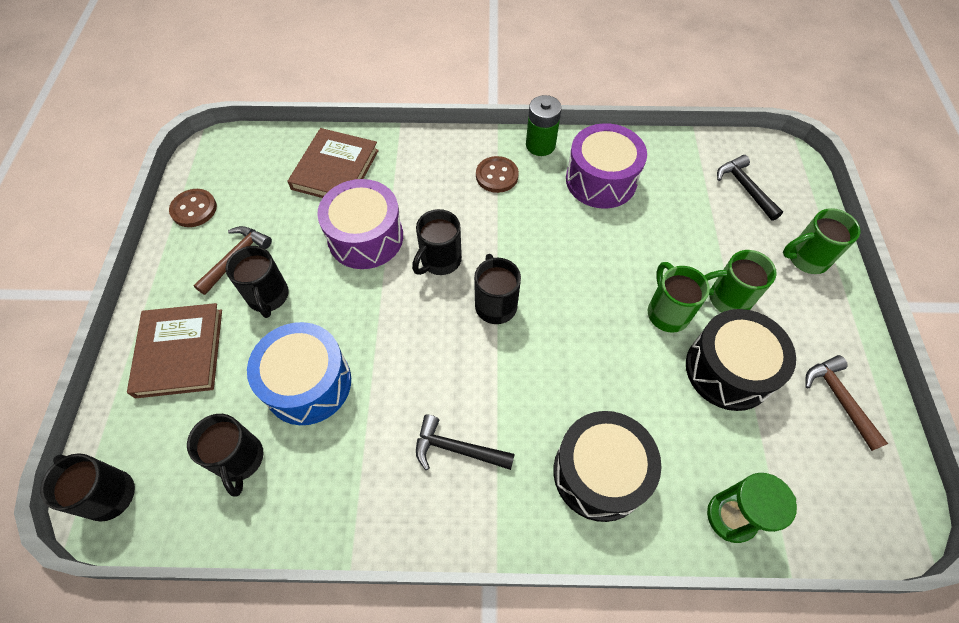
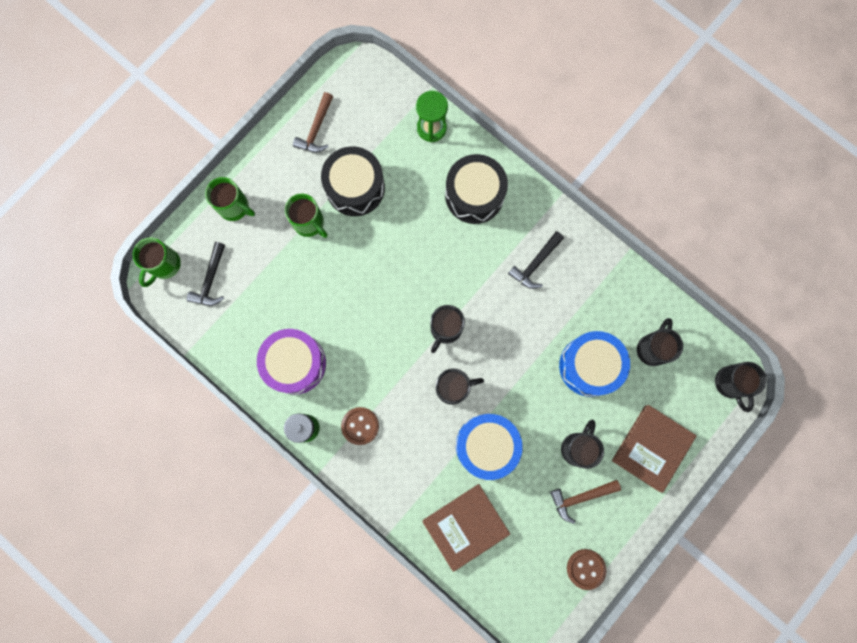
camera: 140 degrees left, 20 degrees up
purple drum [317,179,403,269] -> blue drum [456,414,522,480]
black hammer [416,415,515,470] -> black hammer turned 75 degrees clockwise [508,231,564,289]
green mug [648,262,710,333] -> green mug moved to [133,237,181,287]

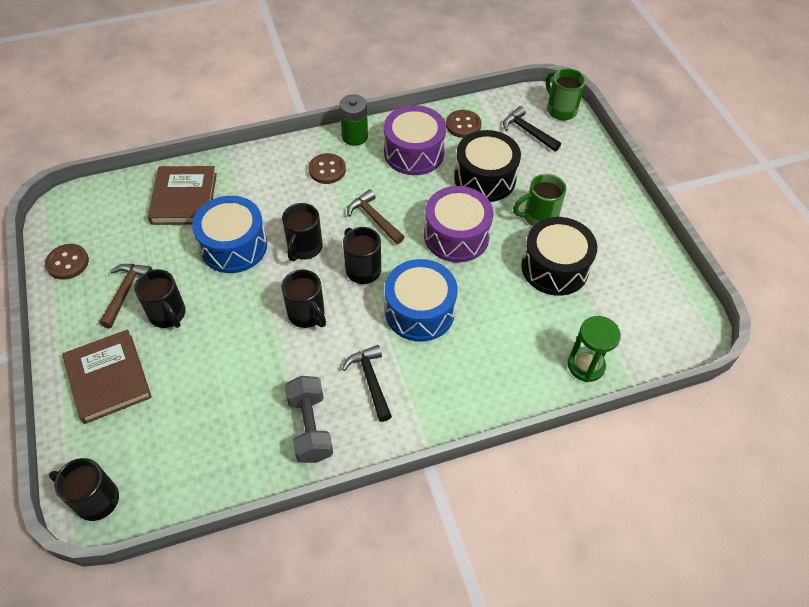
camera: 120 degrees right, 25 degrees down
green mug [205,177,255,221] -> none
brown hammer [293,92,333,153] -> brown hammer moved to [347,189,404,244]
black drum [445,154,508,224] -> black drum moved to [454,130,521,202]
blue drum [559,331,630,397] -> blue drum moved to [385,259,458,342]
black mug [637,318,683,366] -> black mug moved to [282,269,326,328]
none -> grey dumbbell [285,376,333,463]
none -> purple drum [424,186,493,262]
none -> brown button [446,110,482,138]

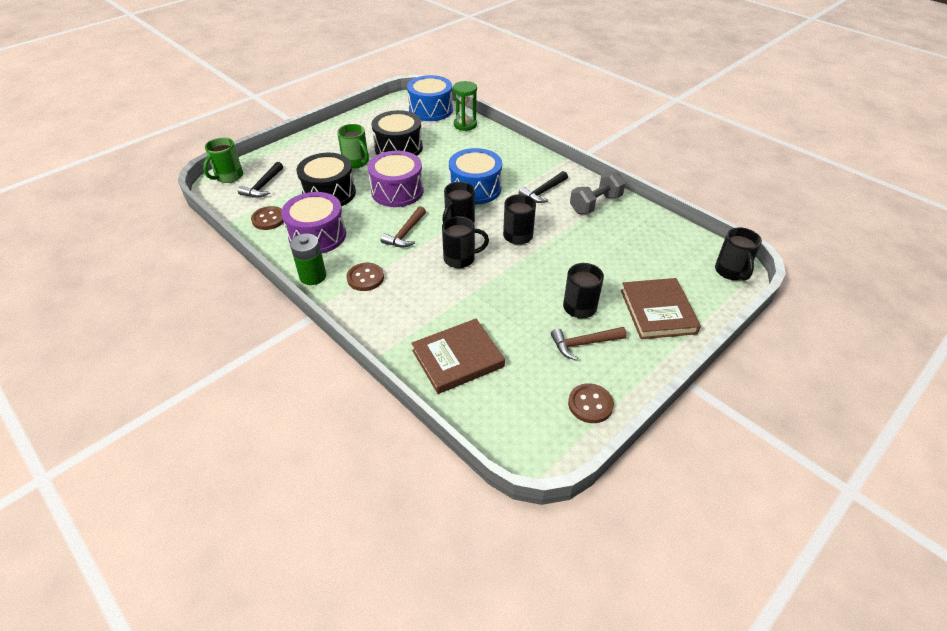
camera: 115 degrees left, 10 degrees down
brown book [62,329,152,424] -> brown book turned 45 degrees counterclockwise [621,278,701,339]
blue drum [192,196,267,273] -> blue drum moved to [407,75,453,121]

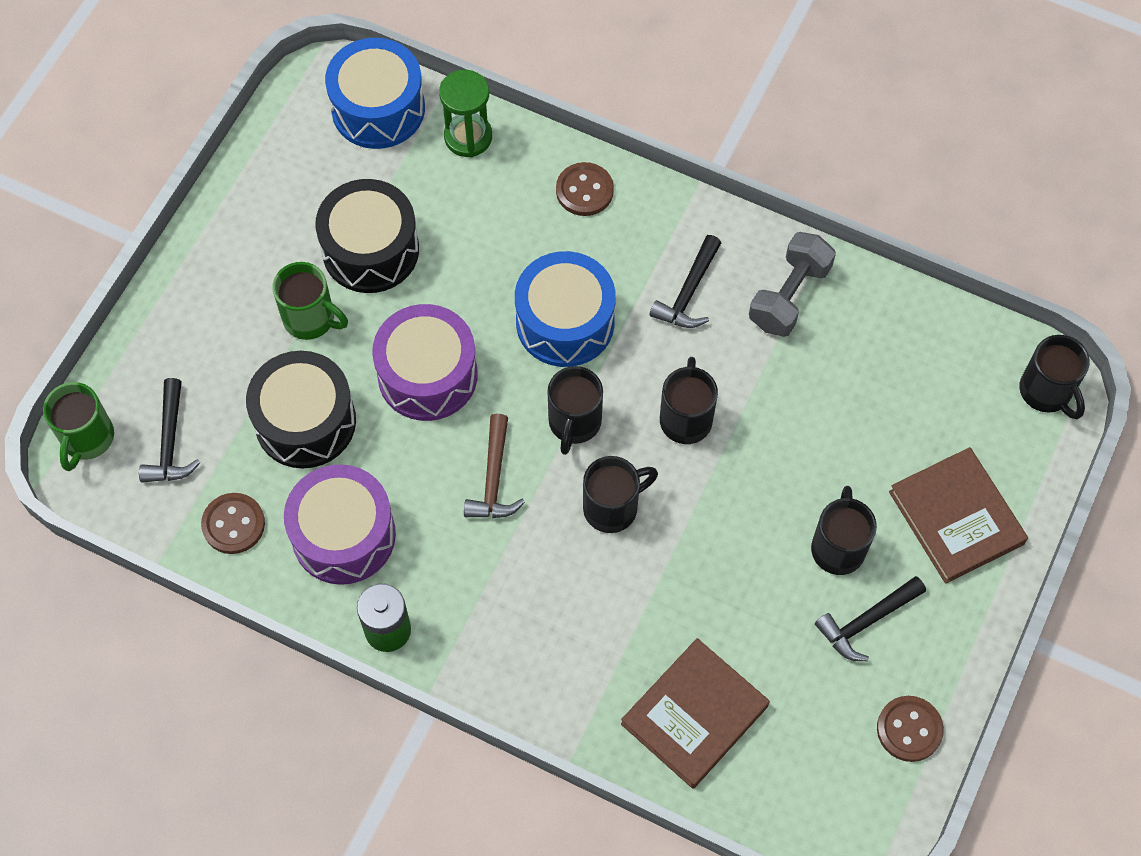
camera: 20 degrees left, 20 degrees up
brown button [346,263,384,291] -> brown button moved to [556,162,614,216]
brown hammer [551,327,627,360] -> black hammer [815,576,926,661]

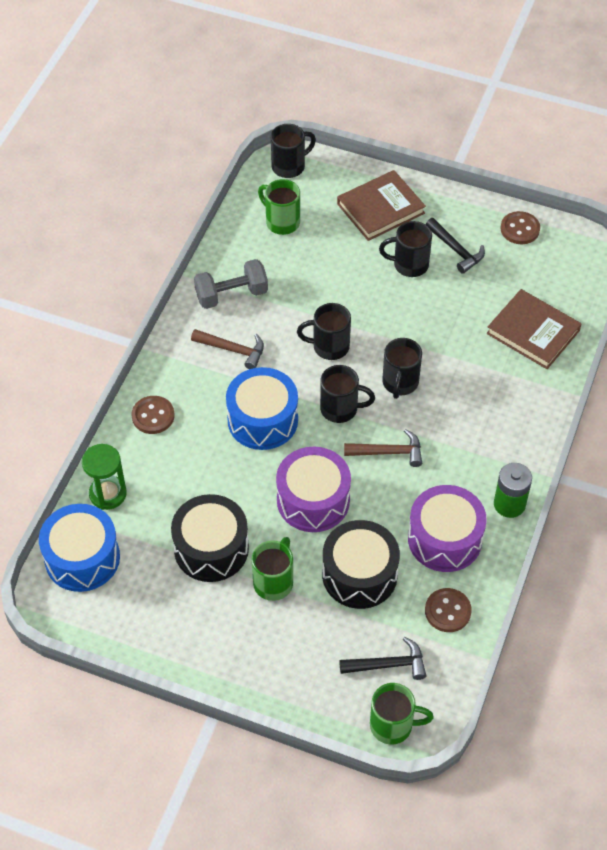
camera: 95 degrees left, 10 degrees down
black mug [583,456,658,533] -> black mug turned 135 degrees counterclockwise [382,338,422,399]
black hammer [650,235,721,328] -> brown hammer [191,329,264,369]
grey dumbbell [749,232,836,337] -> grey dumbbell turned 45 degrees counterclockwise [194,259,268,309]
none -> green mug [258,179,300,235]

